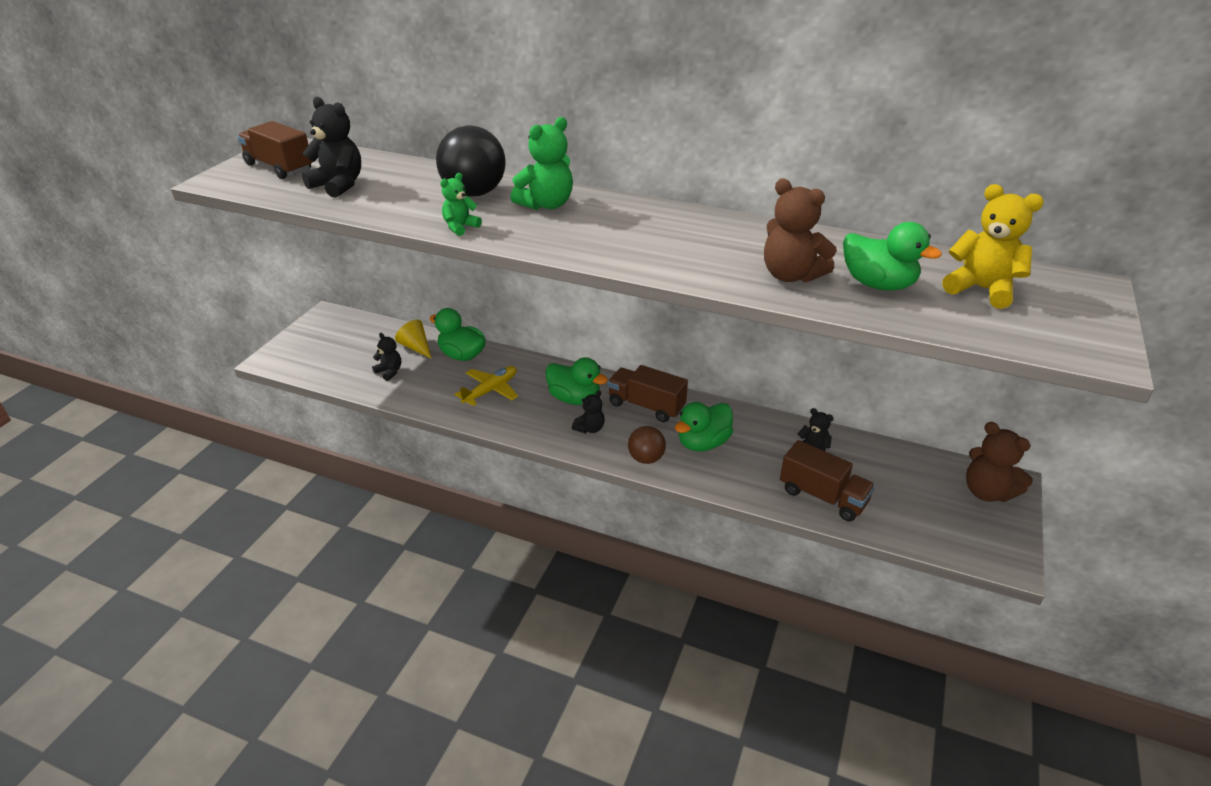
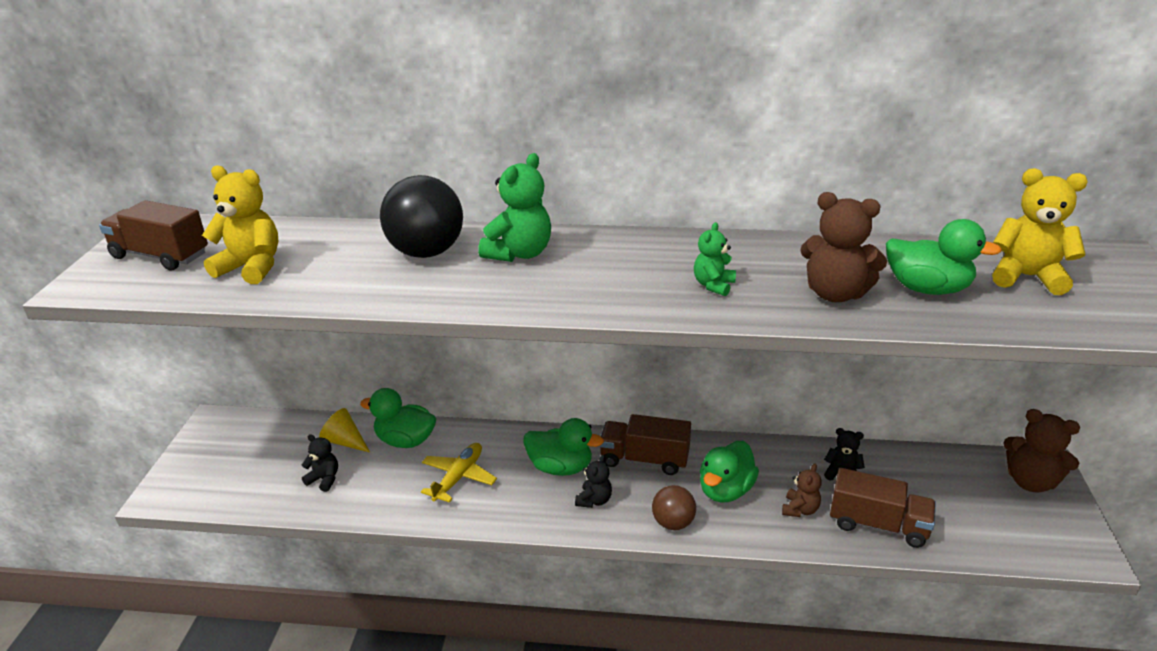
camera: 15 degrees left, 5 degrees down
black teddy bear [302,97,361,198] -> yellow teddy bear [202,165,278,284]
green teddy bear [440,173,482,236] -> green teddy bear moved to [694,222,736,296]
none -> brown teddy bear [782,463,822,517]

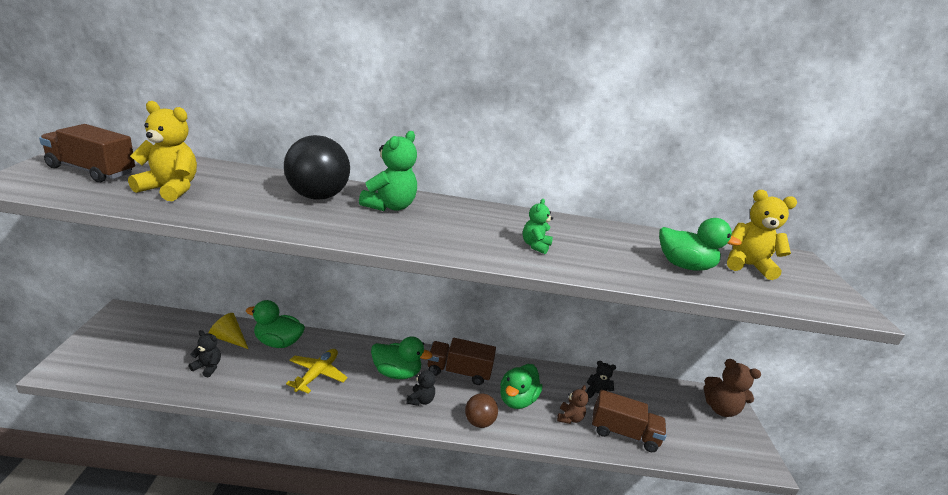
camera: 10 degrees left, 5 degrees down
brown teddy bear [800,192,887,302] -> none

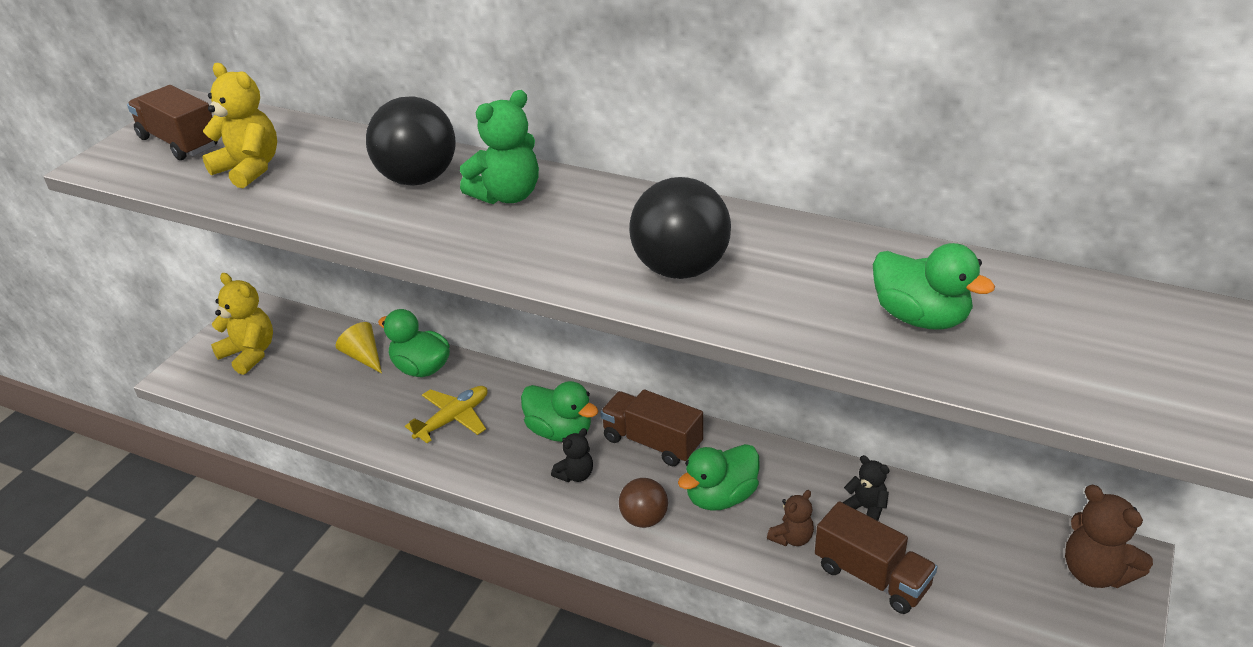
camera: 30 degrees right, 10 degrees up
black teddy bear [189,330,221,377] -> none
green teddy bear [523,199,553,254] -> black ball [629,177,731,279]
yellow teddy bear [727,190,797,280] -> yellow teddy bear moved to [211,273,273,375]

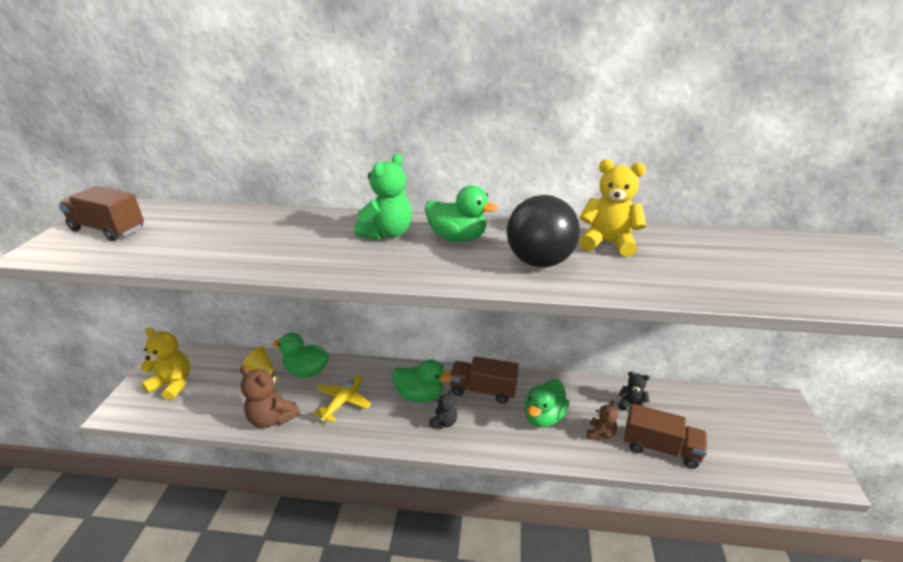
camera: 20 degrees left, 5 degrees down
yellow teddy bear [202,63,277,188] -> yellow teddy bear moved to [579,159,646,257]
black ball [366,96,456,186] -> none
brown ball [619,478,668,528] -> none
green duck [873,243,995,330] -> green duck moved to [425,185,498,242]
brown teddy bear [1065,485,1153,588] -> brown teddy bear moved to [240,366,300,428]

